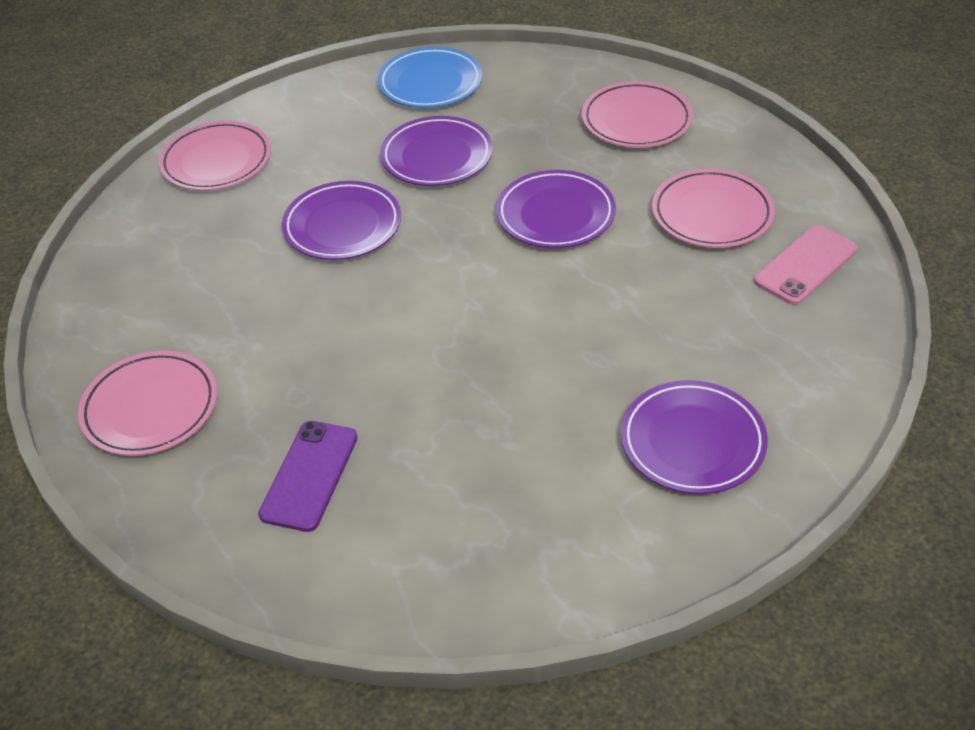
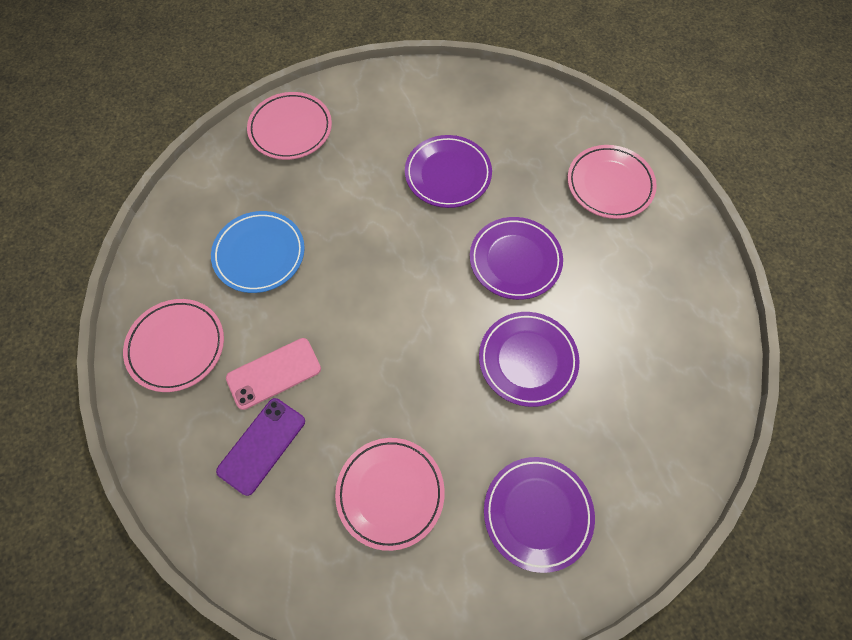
camera: 15 degrees right, 20 degrees up
purple plate [282,181,401,260] -> purple plate moved to [479,312,580,407]
blue plate [378,47,482,108] -> blue plate moved to [211,211,305,293]
pink plate [652,169,775,248] -> pink plate moved to [335,438,445,551]
pink phone [754,225,857,305] -> pink phone moved to [226,338,321,410]

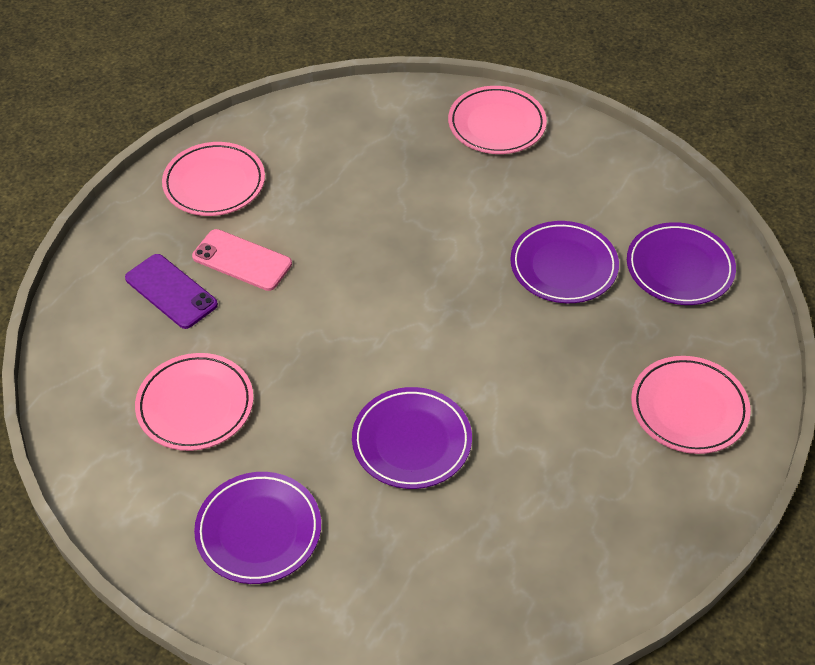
camera: 55 degrees right, 15 degrees down
blue plate [211,211,305,293] -> none
purple phone [216,398,305,496] -> purple phone turned 45 degrees clockwise [125,254,218,329]
purple plate [470,217,563,300] -> purple plate moved to [627,222,736,305]

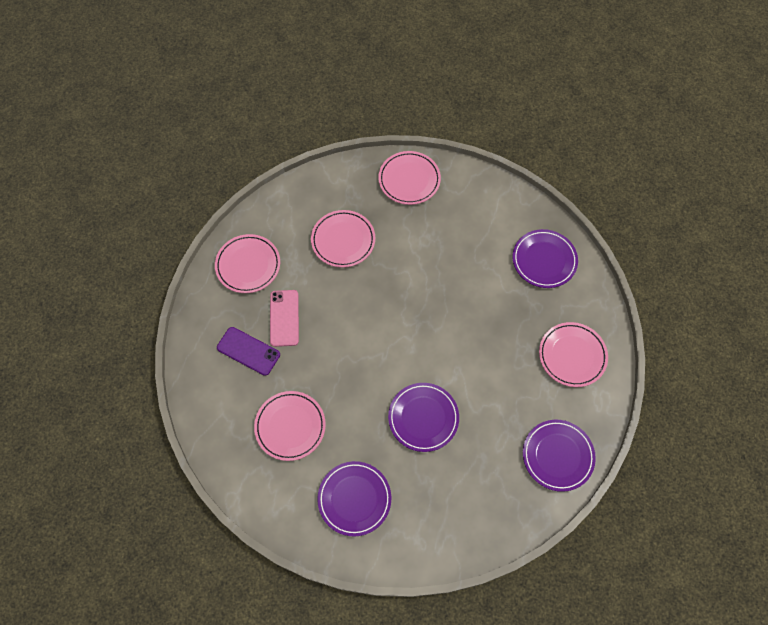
camera: 15 degrees left, 15 degrees up
pink phone [192,229,292,291] -> pink phone turned 75 degrees clockwise [270,290,299,347]
purple plate [510,221,619,303] -> purple plate moved to [523,420,596,492]
none -> pink plate [311,210,375,268]

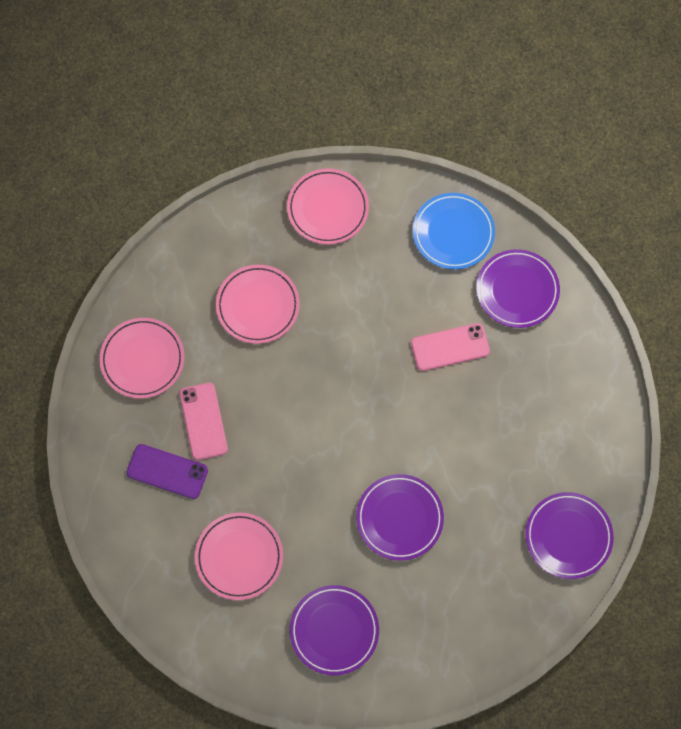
camera: 10 degrees left, 5 degrees up
pink plate [539,322,608,387] -> none
none -> pink phone [411,323,490,371]
none -> blue plate [413,193,495,269]

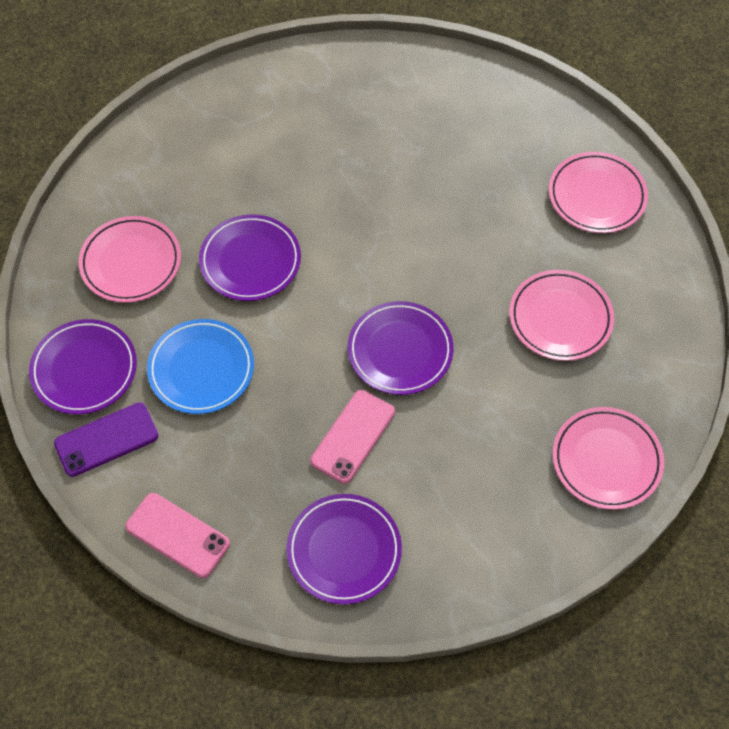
camera: 135 degrees right, 10 degrees down
purple phone [126,444,208,499] -> purple phone moved to [54,403,158,477]
pink phone [179,383,228,460] -> pink phone moved to [125,493,230,578]
pink plate [195,512,283,600] -> pink plate moved to [79,216,181,303]
purple plate [290,585,379,675] -> purple plate moved to [348,301,454,395]
blue plate [413,193,495,269] -> blue plate moved to [147,319,254,414]

